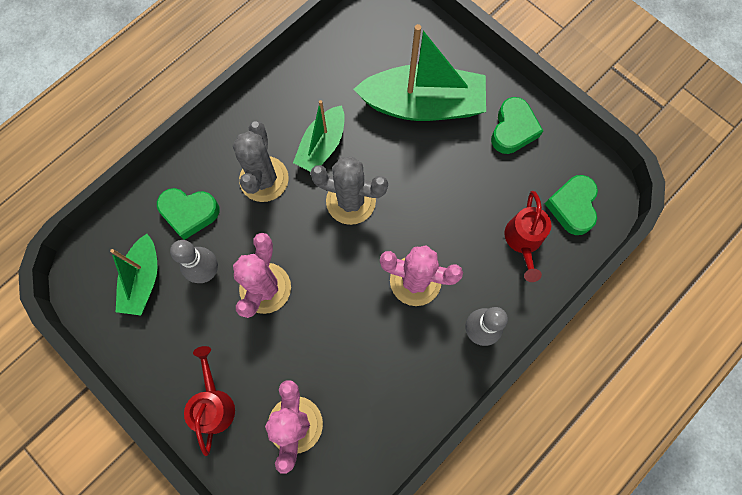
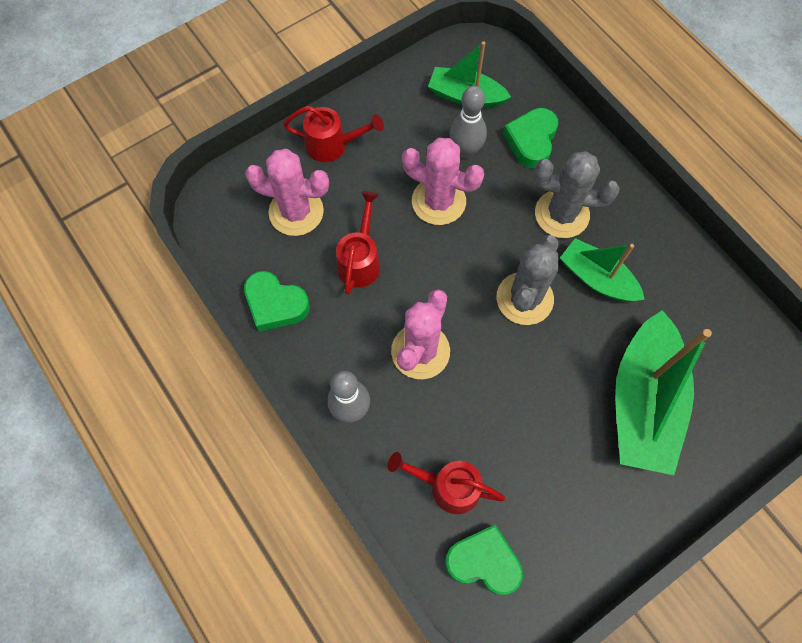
camera: 100 degrees right, 5 degrees down
green heart [491,97,543,154] -> green heart moved to [244,271,310,331]
none -> red watering can [336,191,381,295]

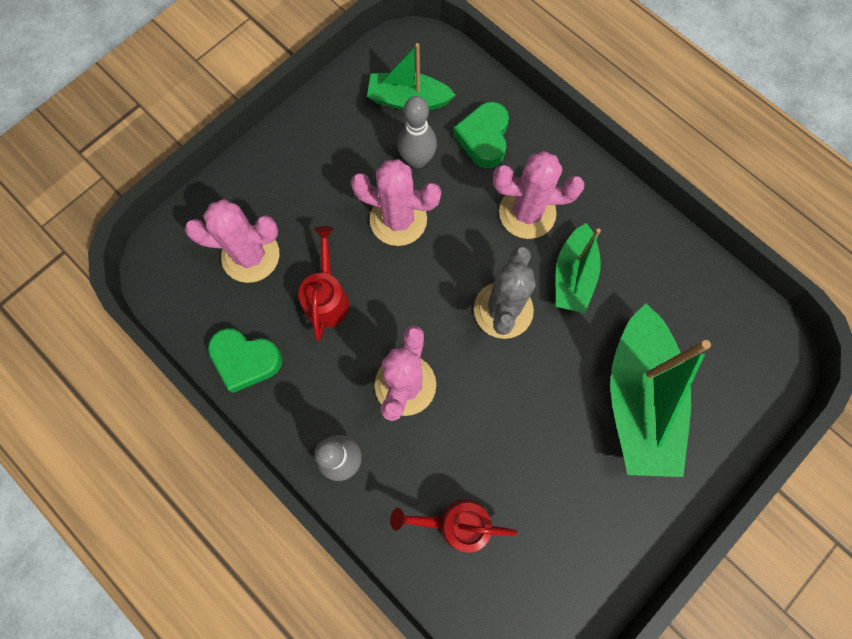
camera: 10 degrees left, 5 degrees up
red watering can [283,106,384,162] -> none
green heart [445,525,523,595] -> none
grey cactus [533,151,619,238] -> pink cactus [493,151,584,239]
green boat [560,238,645,302] -> green boat turned 105 degrees counterclockwise [556,223,601,313]

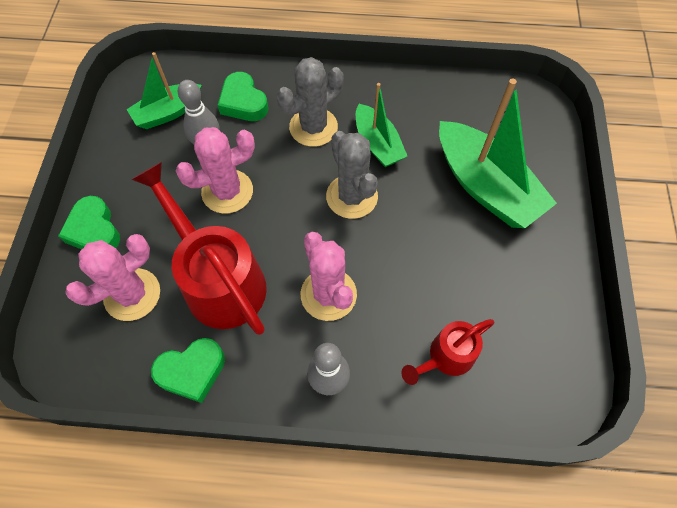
camera: 40 degrees left, 10 degrees down
red watering can [298,226,349,341] -> red watering can [131,162,267,335], size x1.85
pink cactus [493,151,584,239] -> grey cactus [277,57,344,147]
none -> green heart [58,196,120,250]

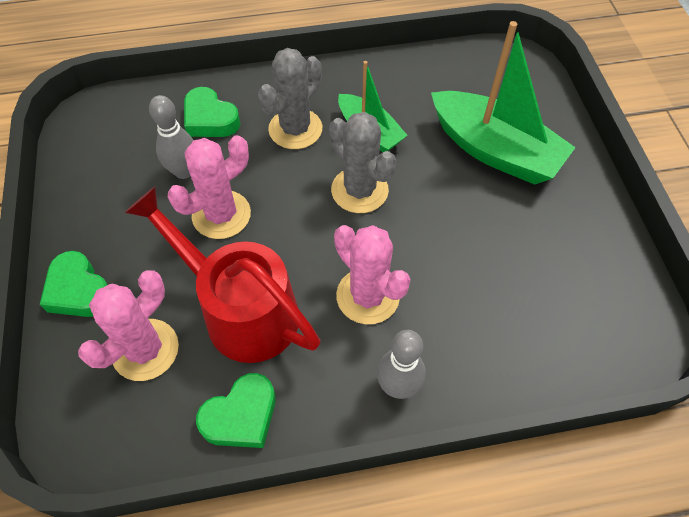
camera: 15 degrees left, 5 degrees down
green boat [126,52,201,129] -> none
red watering can [401,319,494,385] -> none

